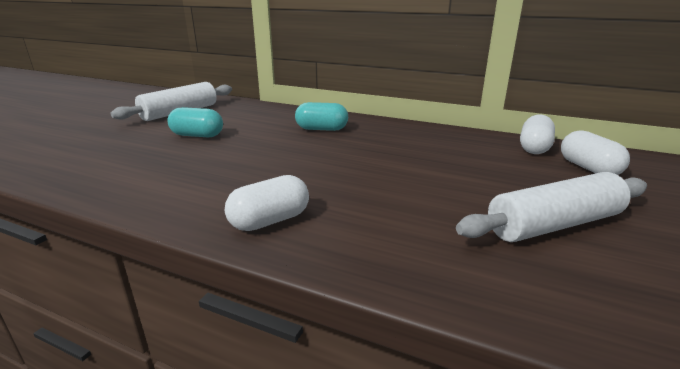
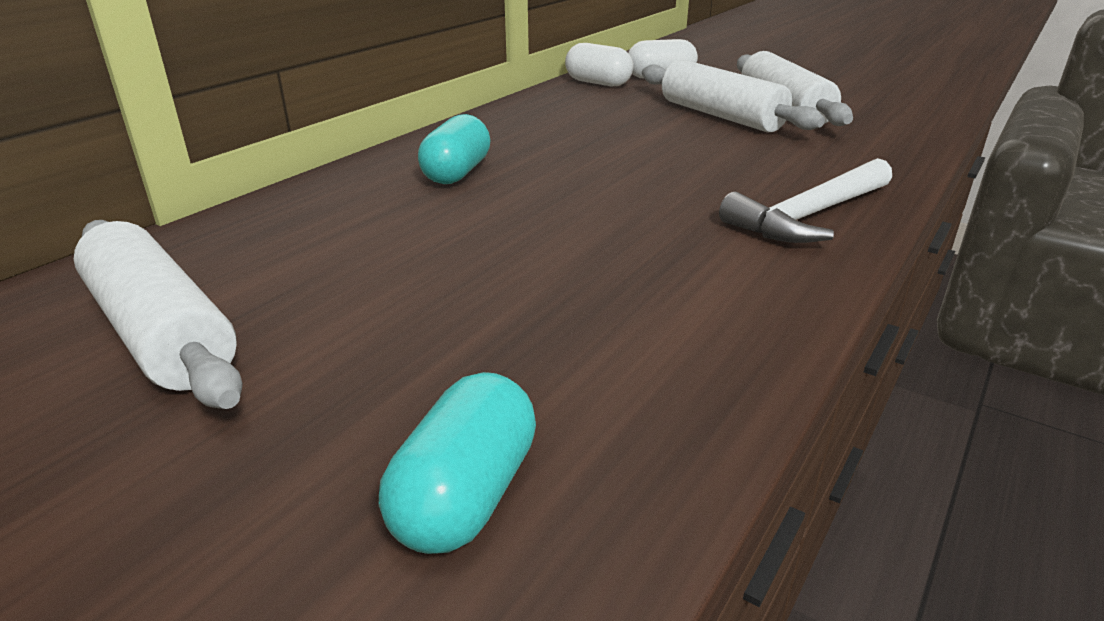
camera: 80 degrees left, 5 degrees up
turquoise capsule [167,107,223,137] -> turquoise capsule moved to [379,372,536,554]
white capsule [225,175,309,231] -> white hammer [719,158,892,243]
none -> white rolling pin [642,60,825,132]

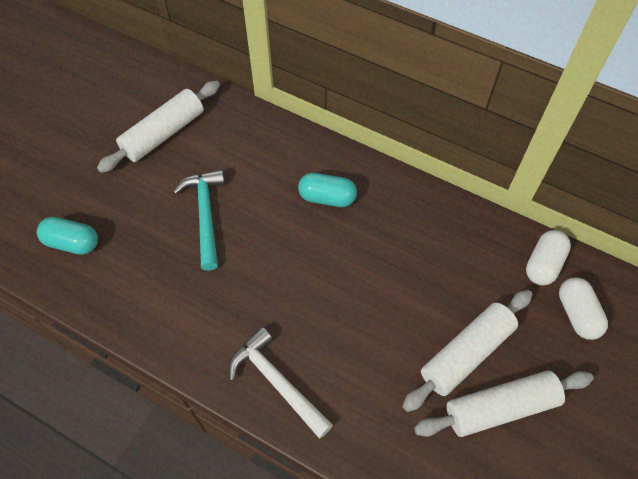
camera: 85 degrees right, 30 degrees up
none -> turquoise hammer [173,170,225,271]

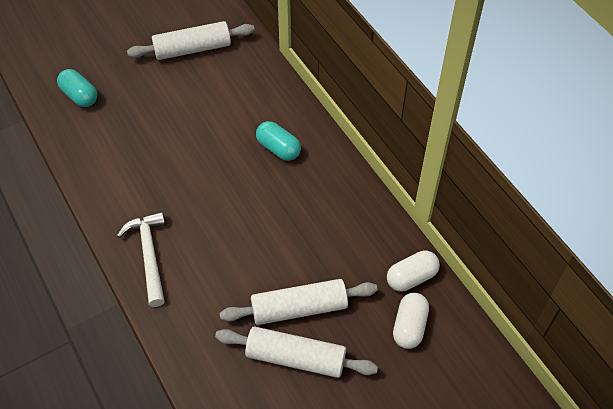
camera: 30 degrees right, 5 degrees down
turquoise hammer [173,170,225,271] -> none

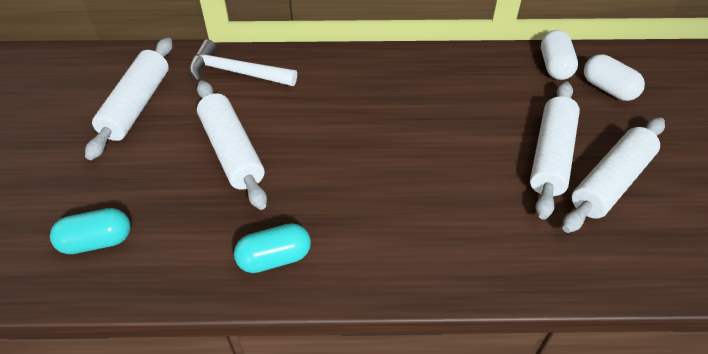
camera: 60 degrees left, 5 degrees down
white hammer [117,211,166,307] -> white hammer moved to [189,39,297,86]
turquoise capsule [256,121,301,161] -> turquoise capsule moved to [234,223,311,273]
none -> white rolling pin [197,80,267,210]

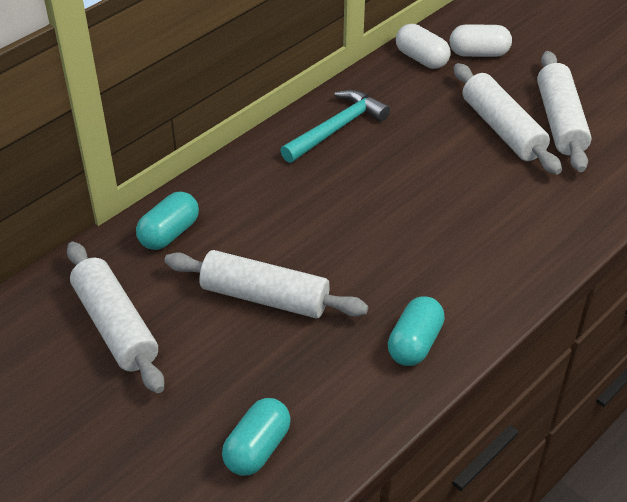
camera: 45 degrees left, 5 degrees down
white hammer [189,39,297,86] -> turquoise capsule [136,192,199,250]
none -> turquoise hammer [280,90,390,163]

